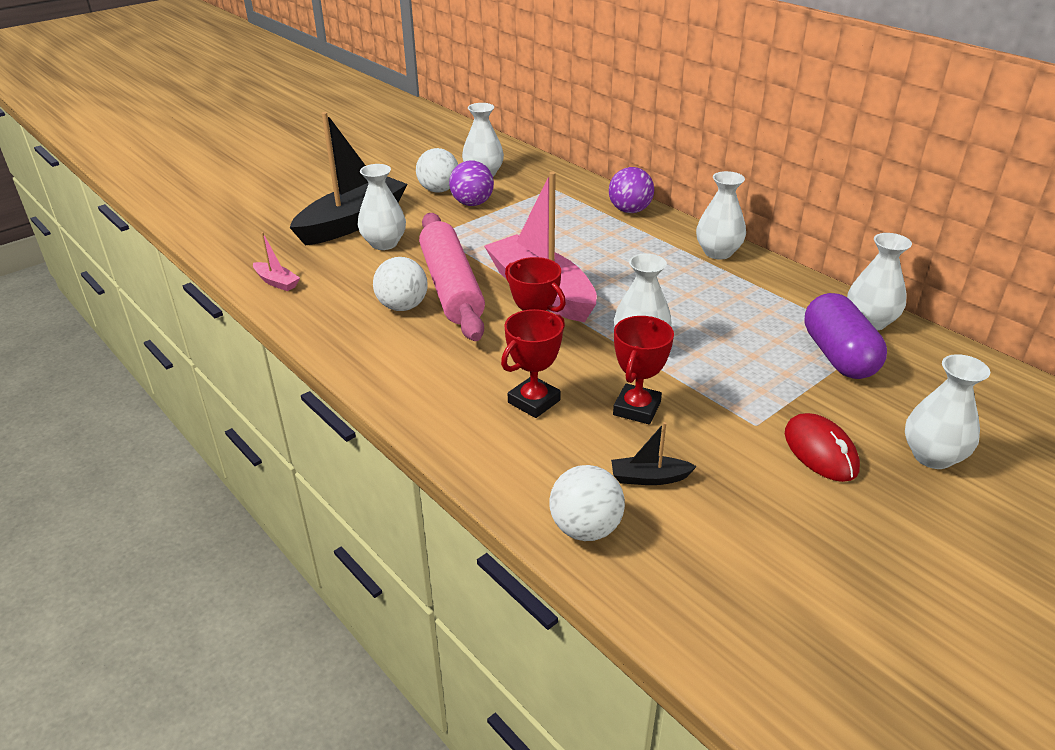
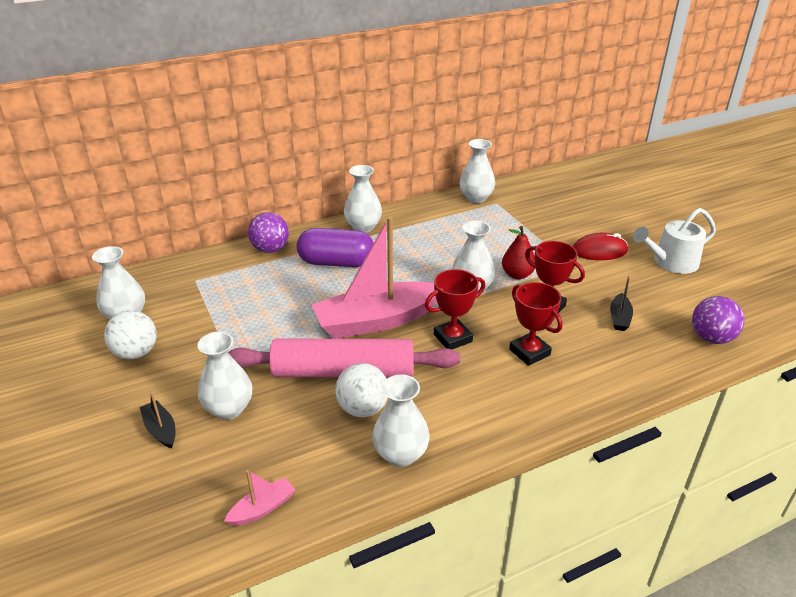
camera: 75 degrees left, 0 degrees up
black boat [289,112,408,246] -> black boat [140,392,175,448], size x0.41
purple ball [449,160,494,206] -> purple ball moved to [692,296,745,344]
white ball [549,465,625,541] -> none
purple capsule [804,293,887,379] -> purple capsule moved to [296,228,374,267]
white vase [905,354,990,469] -> white vase moved to [372,374,430,467]
none -> red pear [502,226,535,279]
none -> white watering can [633,208,716,274]

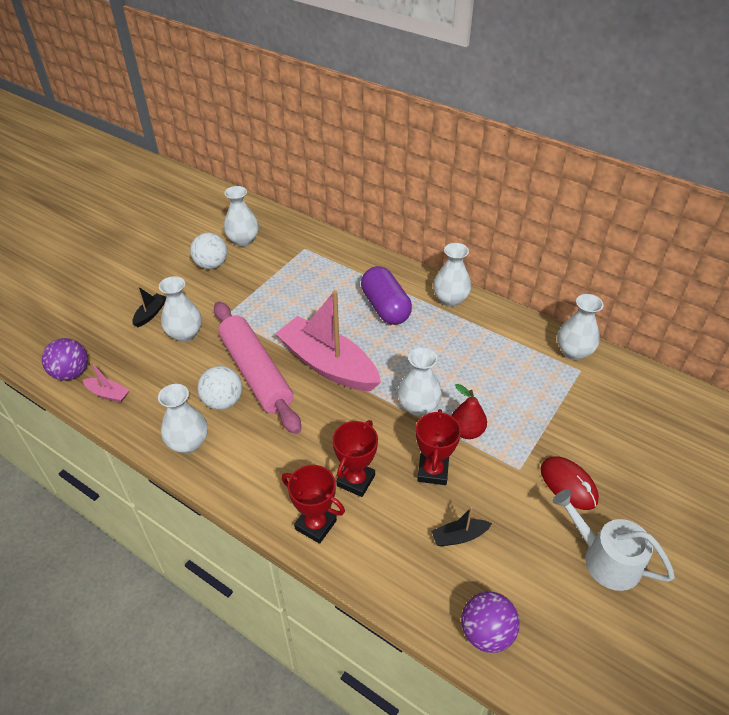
camera: 60 degrees right, 10 degrees up
purple ball [248,212,289,253] -> purple ball moved to [42,338,88,381]
red trophy [425,269,485,350] -> red trophy moved to [282,465,345,544]

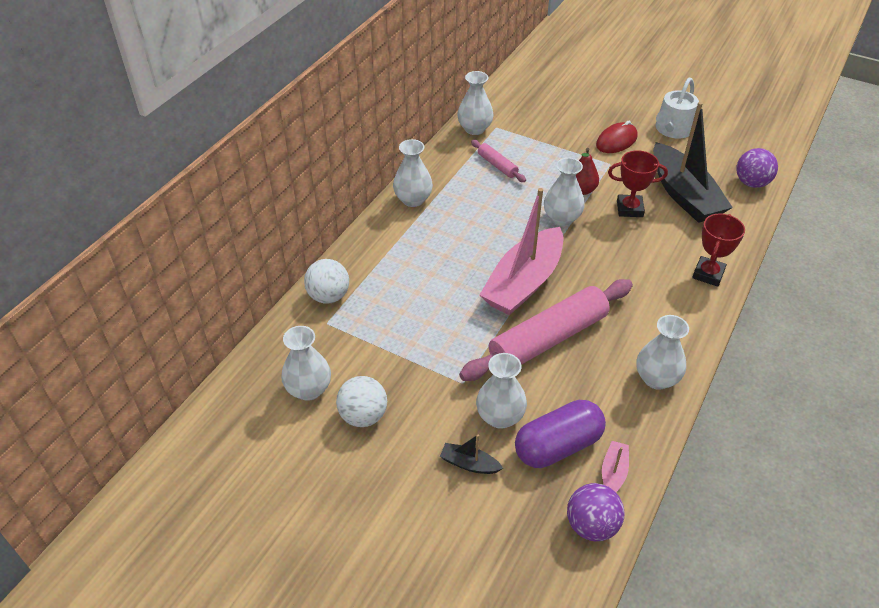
camera: 95 degrees left, 0 degrees up
white ball [198,366,242,410] -> white ball moved to [304,259,349,304]
red trophy [333,420,378,497] -> none
purple capsule [361,266,412,325] -> purple capsule moved to [515,400,606,468]
black boat [431,507,492,547] -> black boat [653,102,733,223], size x2.44
none -> pink rolling pin [471,140,526,182]

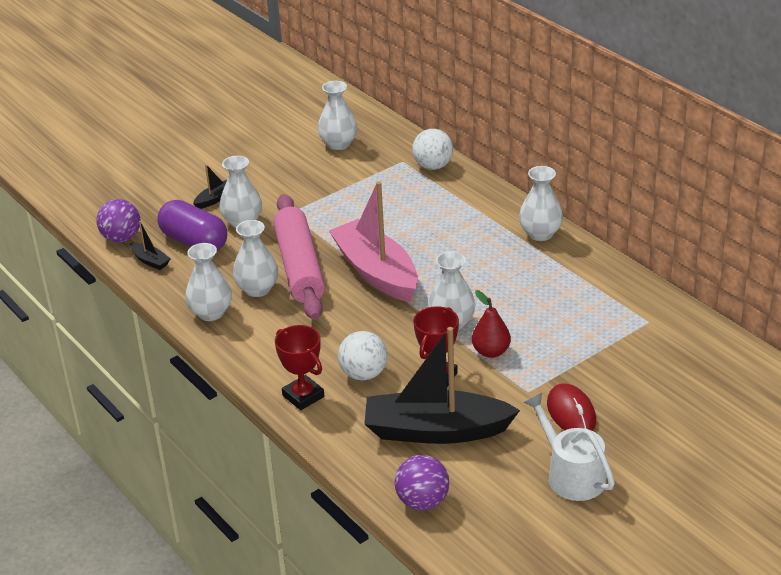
camera: 115 degrees right, 10 degrees down
white ball [336,376,387,427] -> white ball moved to [338,331,387,381]
white vase [457,71,493,135] -> white vase moved to [233,220,278,297]
pink rolling pin [471,140,526,182] -> none
purple capsule [515,400,606,468] -> purple capsule turned 45 degrees counterclockwise [158,200,227,251]
pink boat [602,441,629,492] -> black boat [130,221,171,270]

